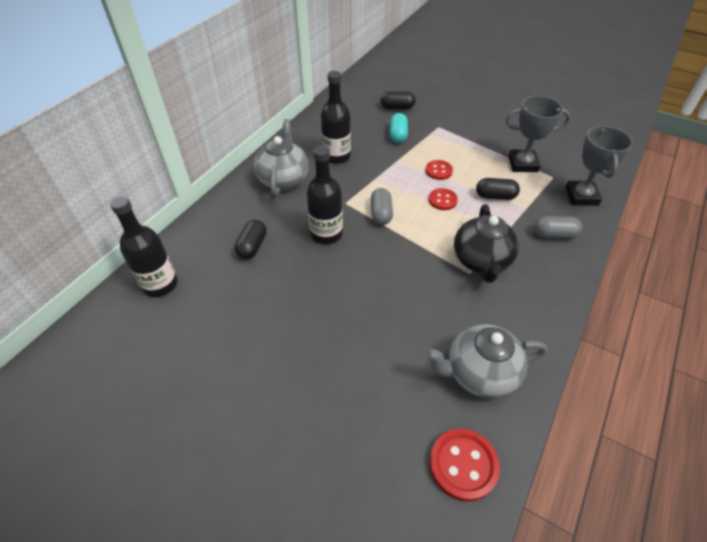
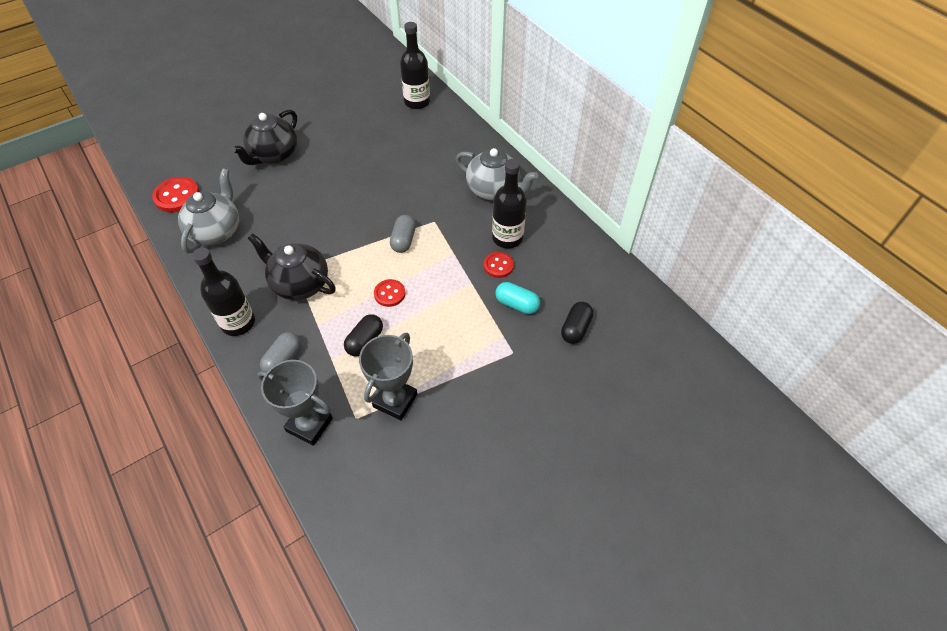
camera: 115 degrees right, 5 degrees up
black capsule [235,220,266,259] -> none
black bottle [307,145,343,244] -> black bottle moved to [192,247,255,336]
grey capsule [371,188,393,225] -> grey capsule turned 75 degrees clockwise [390,215,416,253]
red button [425,160,453,180] -> red button moved to [484,252,514,278]
none -> black teapot [231,109,297,165]

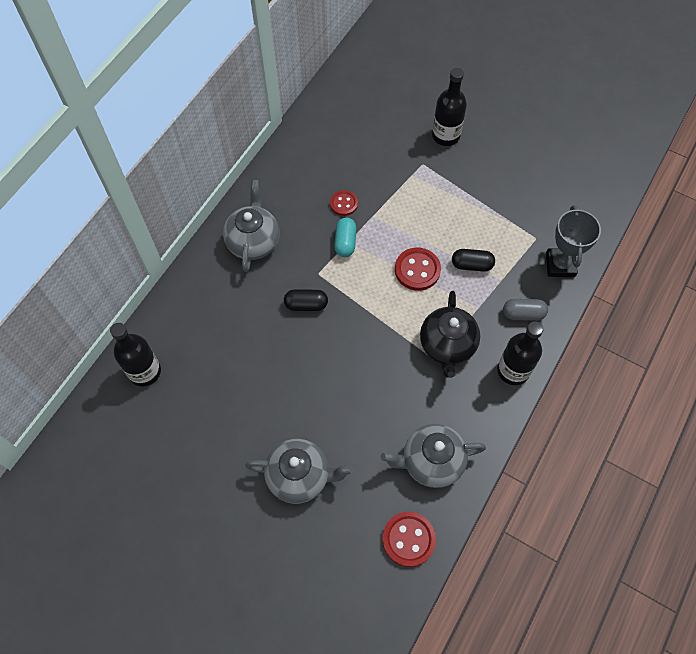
camera: 115 degrees left, 10 degrees up
black teapot [231,109,297,165] -> grey teapot [245,439,354,504]
grey trophy [359,333,417,420] -> none
red button [374,279,405,307] -> red button [395,248,441,291], size x1.57
grey capsule [390,215,416,253] -> none
black bottle [492,159,527,248] -> black bottle moved to [432,68,467,146]
turquoise capsule [496,282,540,314] -> turquoise capsule moved to [334,217,356,257]
black capsule [561,302,593,344] -> black capsule moved to [284,290,328,311]

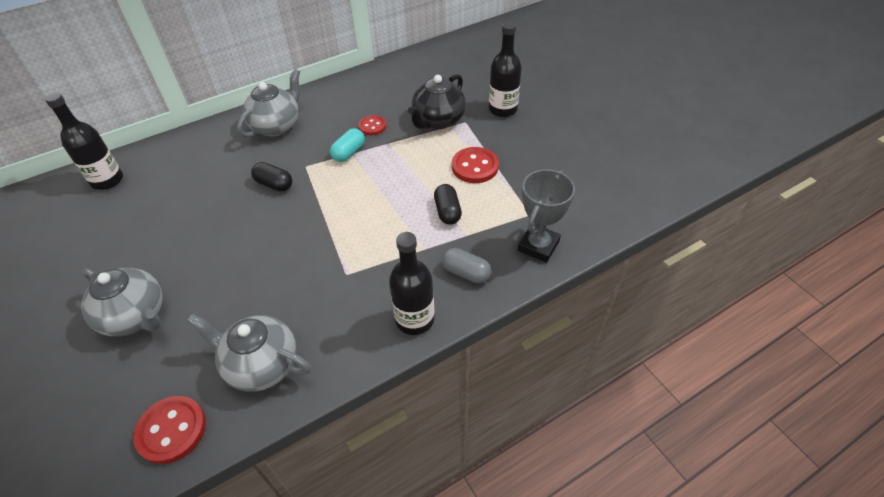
camera: 30 degrees right, 15 degrees down
red button [395,248,441,291] -> red button moved to [452,147,499,183]
black teapot [420,291,480,378] -> black teapot moved to [408,74,466,129]
black capsule [452,249,495,272] -> black capsule turned 45 degrees clockwise [434,184,462,224]

